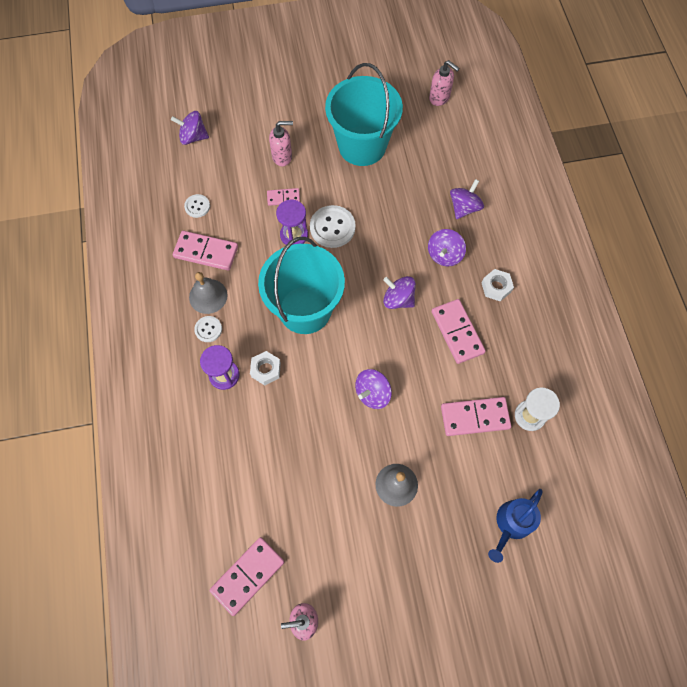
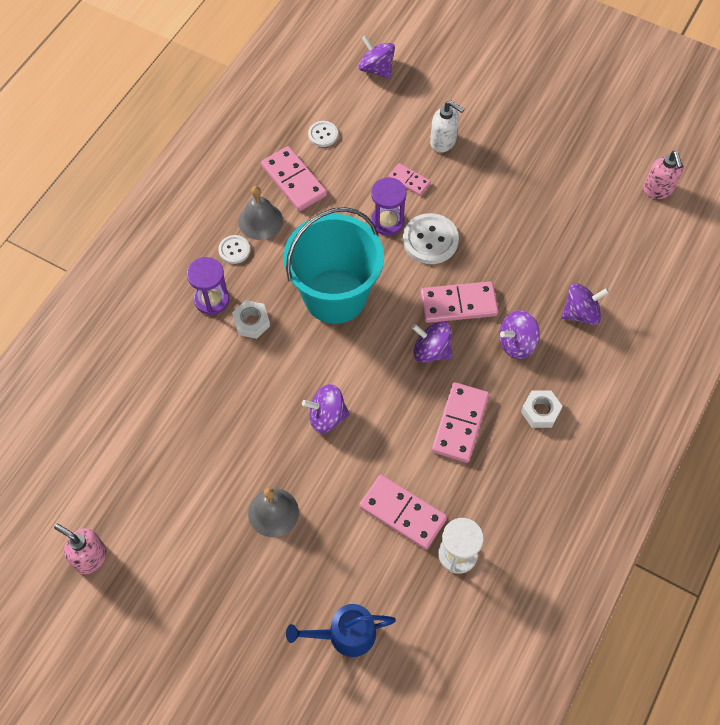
camera: 40 degrees right, 5 degrees down
pink domino [210,537,284,616] -> pink domino moved to [420,281,498,323]
pink soap dispenser [269,121,293,166] -> white soap dispenser [430,100,464,153]
turquoise bucket [325,63,403,166] -> none
purple spinning top [383,276,416,309] -> purple spinning top turned 45 degrees counterclockwise [412,322,452,363]

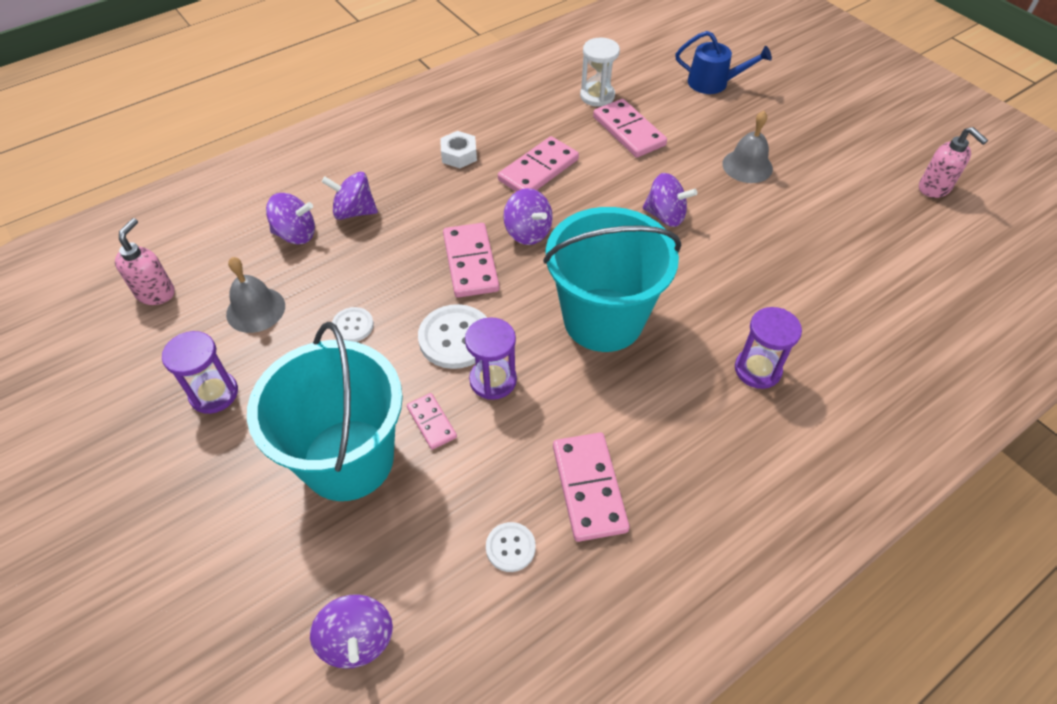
camera: 155 degrees left, 10 degrees down
white button [218,235,250,264] -> white button moved to [332,307,374,342]
white nut [232,300,270,339] -> none
grey bell [238,186,283,240] -> grey bell moved to [226,257,285,333]
pink domino [420,281,498,323] -> pink domino turned 60 degrees clockwise [443,223,499,298]
white soap dispenser [430,100,464,153] -> turquoise bucket [247,322,403,501]
purple spinning top [499,310,540,359] -> purple spinning top moved to [266,193,315,244]
none -> purple hourglass [162,331,238,414]

